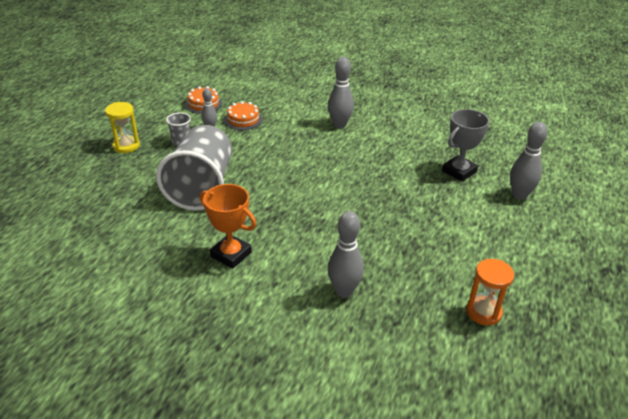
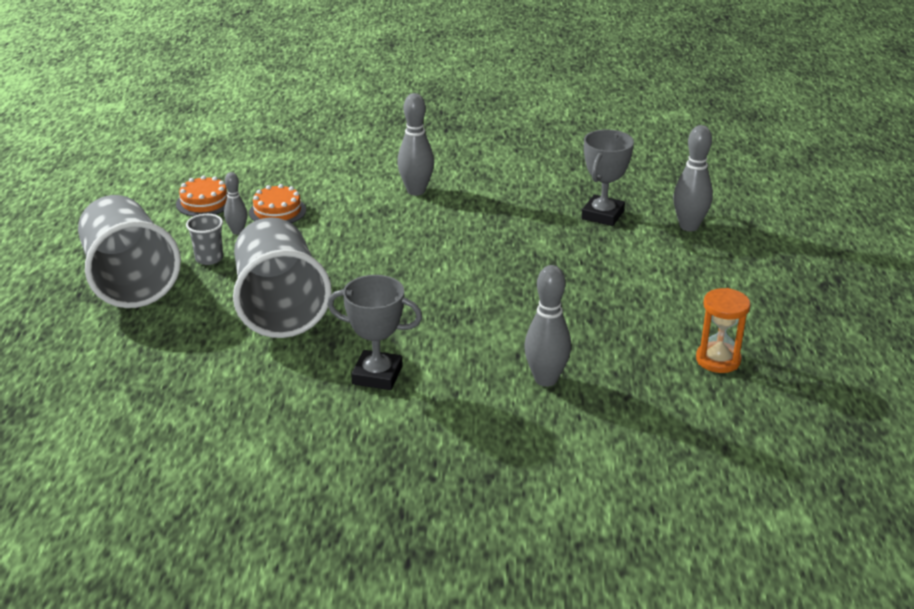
camera: 20 degrees left, 5 degrees down
yellow hourglass [105,102,140,153] -> grey cup [78,195,181,308]
orange trophy [200,184,256,269] -> grey trophy [327,275,422,390]

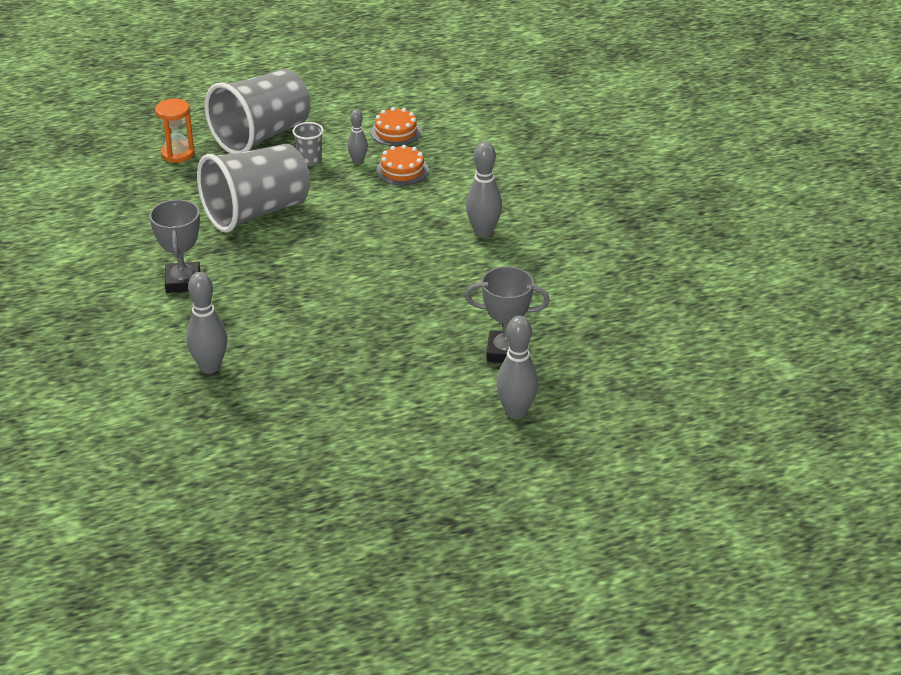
camera: 70 degrees right, 5 degrees up
orange hourglass [696,288,751,373] -> orange hourglass moved to [155,99,195,163]

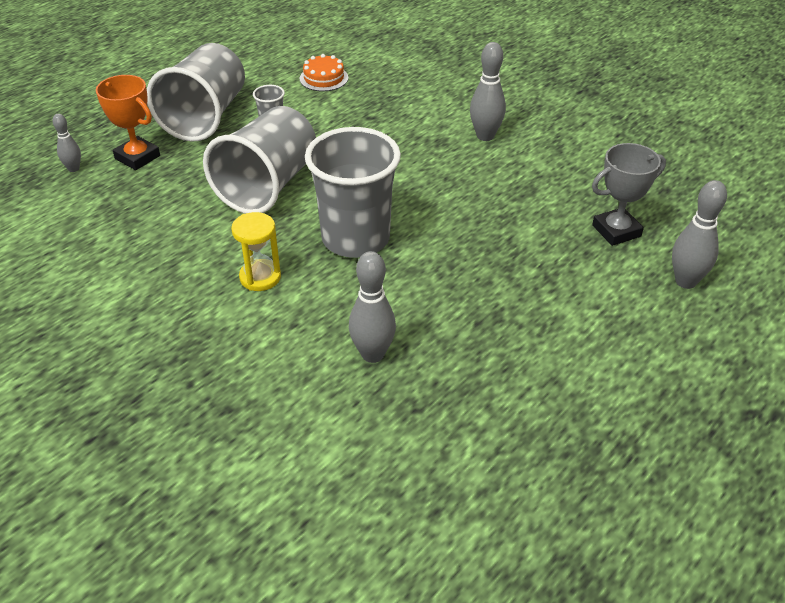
camera: 30 degrees left, 5 degrees up
grey trophy [149,199,200,293] -> yellow hourglass [231,212,281,291]
orange hourglass [155,99,195,163] -> orange trophy [96,75,160,170]
grey bowling pin [347,110,368,164] -> grey bowling pin moved to [52,114,81,172]
orange cake [376,145,429,185] -> none
none -> grey cup [305,127,401,258]

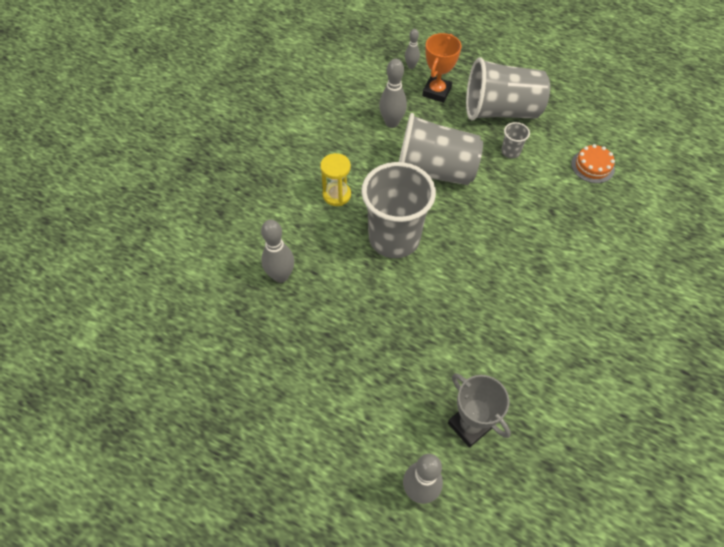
camera: 75 degrees right, 15 degrees up
grey bowling pin [470,42,506,141] -> grey bowling pin moved to [379,59,407,128]

